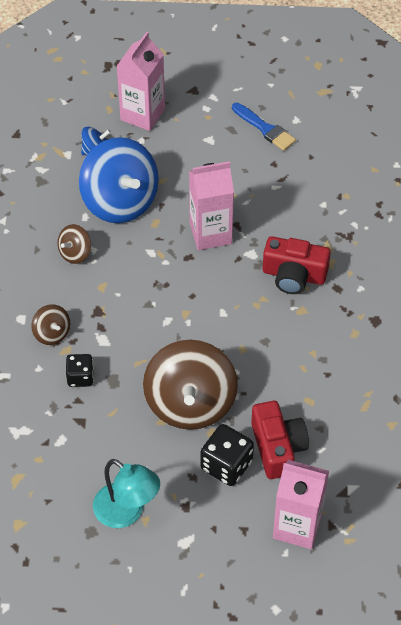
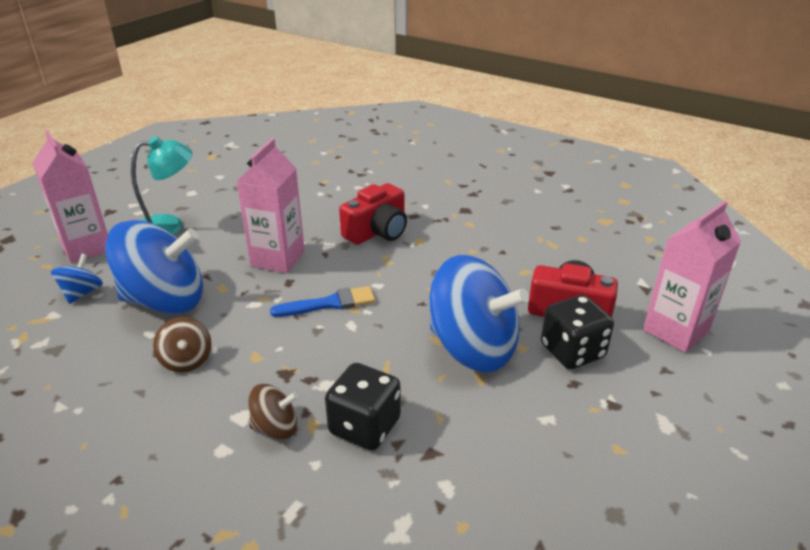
camera: 60 degrees left, 20 degrees down
black dice [66,354,94,387] -> black dice [325,363,401,451], size x1.55
turquoise lamp [93,459,160,528] -> turquoise lamp moved to [131,136,192,235]
brown spinning top [143,340,238,430] -> blue spinning top [429,255,529,372]
blue brush [232,103,296,151] -> blue brush moved to [270,286,375,317]

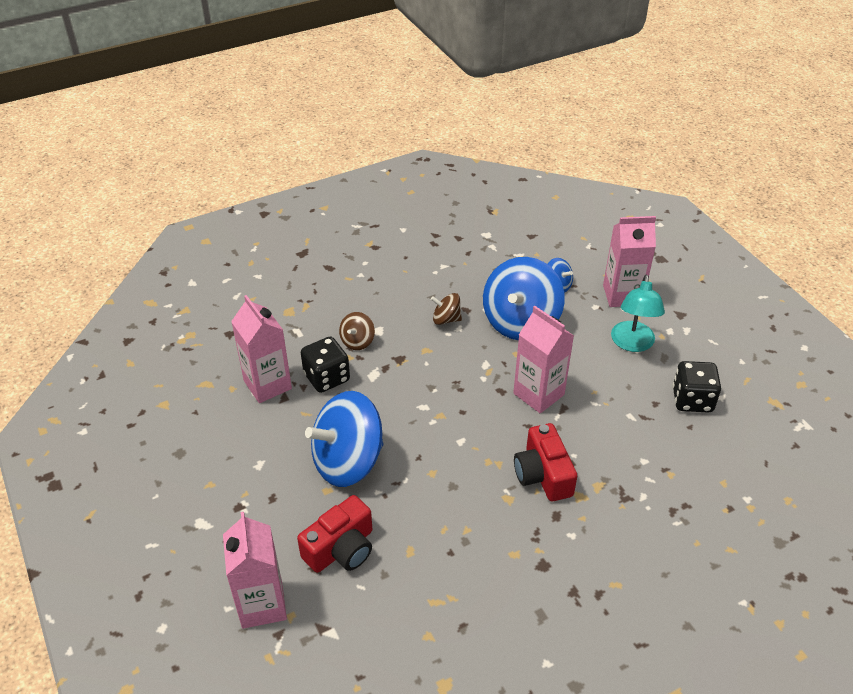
camera: 120 degrees right, 10 degrees up
blue brush [270,286,375,317] -> none
black dice [541,295,614,369] -> black dice moved to [673,361,721,413]
none -> pink carton [231,295,292,403]

